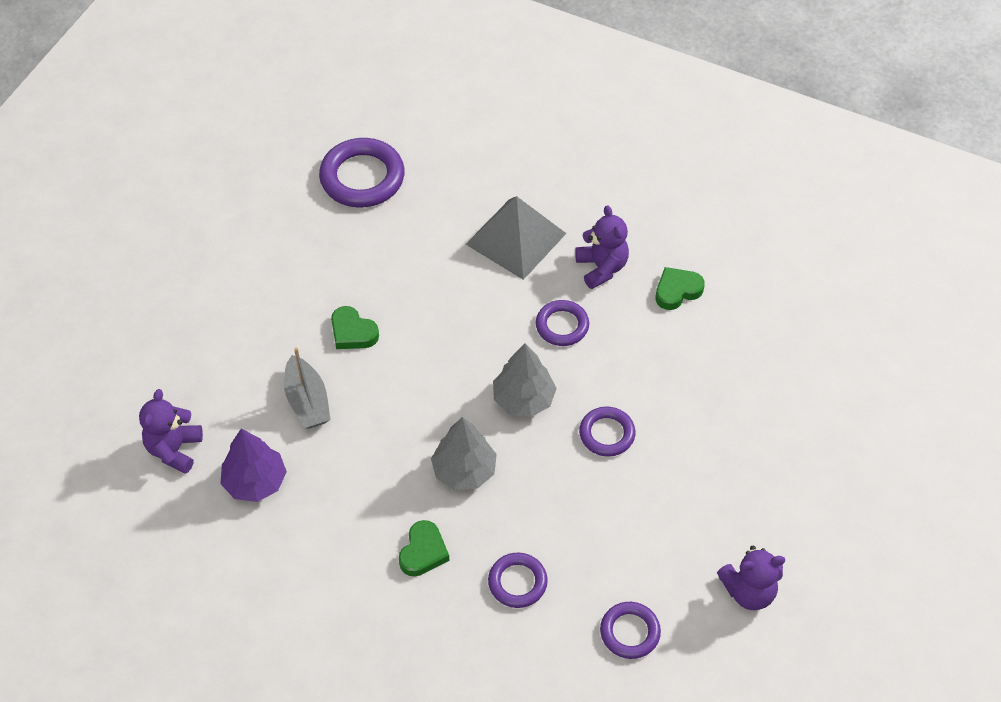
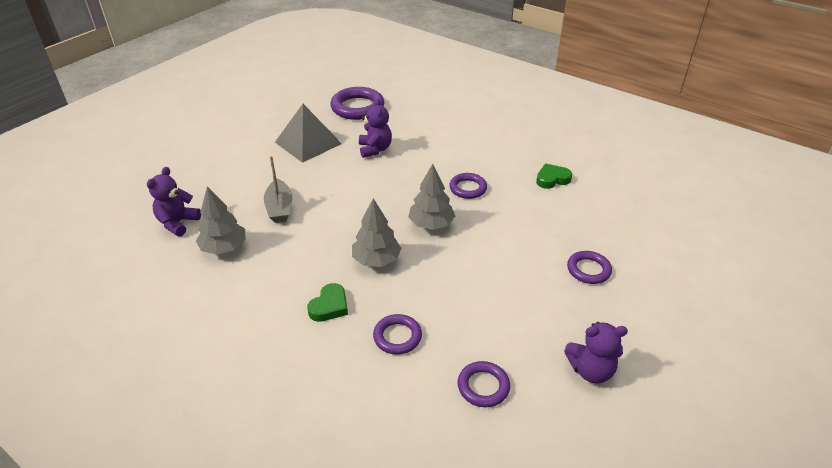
camera: 10 degrees right, 15 degrees down
purple tree [221,428,287,502] -> grey tree [196,186,245,255]
green heart [331,306,379,349] -> none
grey pyramid [465,196,567,280] -> grey pyramid moved to [275,104,342,163]
purple teddy bear [575,205,629,289] -> purple teddy bear moved to [359,98,392,158]
purple ring [579,407,635,457] -> purple ring moved to [567,251,612,284]

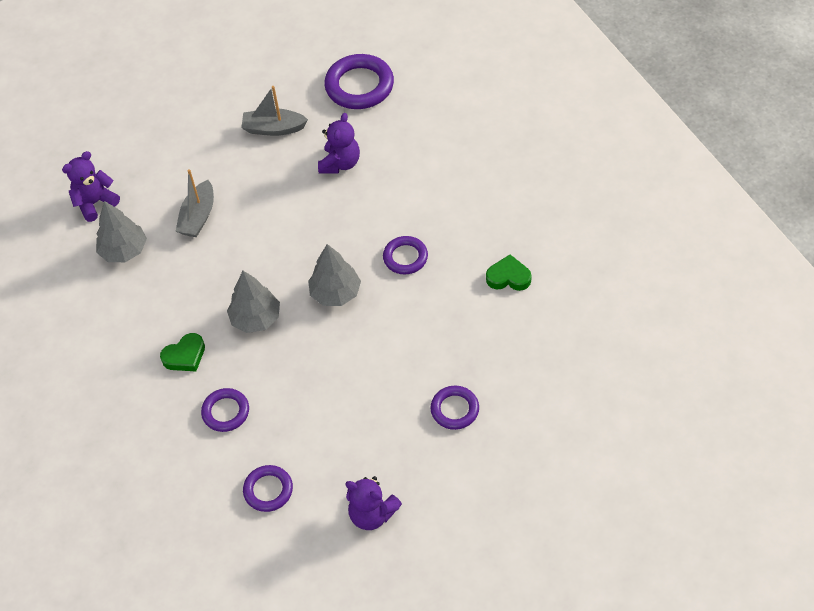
camera: 30 degrees right, 15 degrees up
grey pyramid [275,104,342,163] -> grey boat [241,86,308,136]

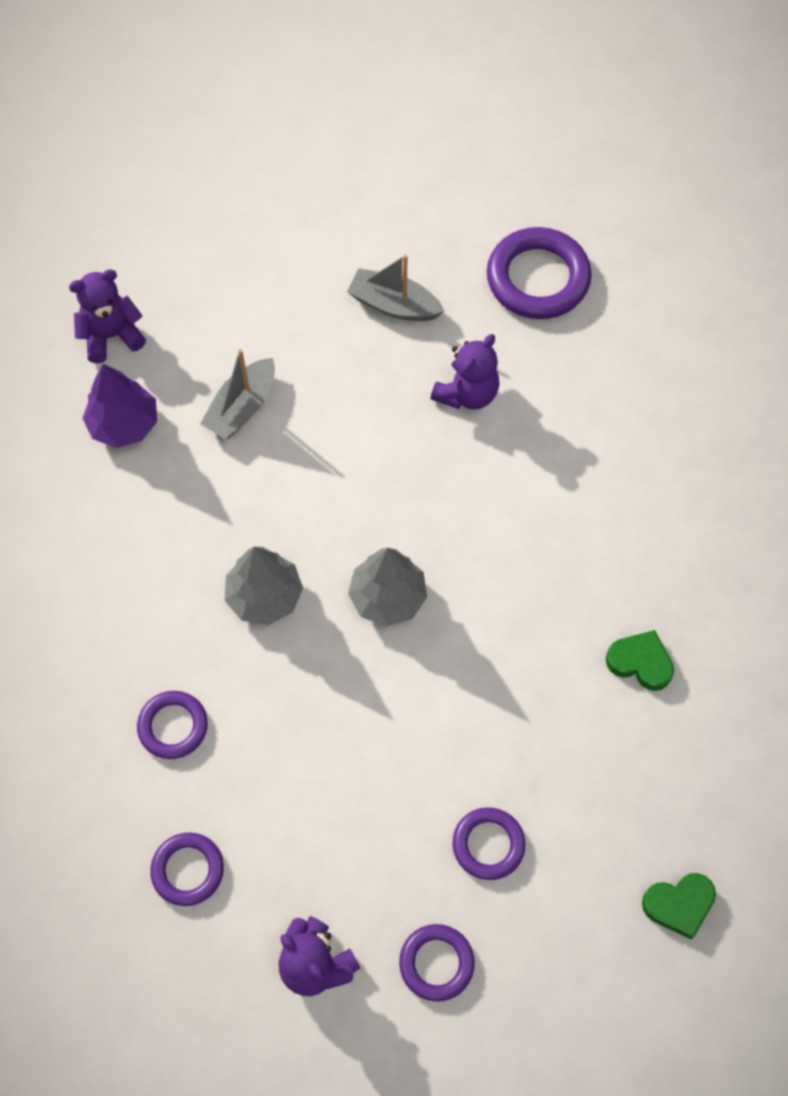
camera: 15 degrees right, 10 degrees up
grey tree [96,201,147,262] -> purple tree [83,364,157,448]
green heart [160,333,205,371] -> green heart moved to [642,873,716,939]
purple ring [383,236,428,274] -> purple ring moved to [399,924,475,1002]

